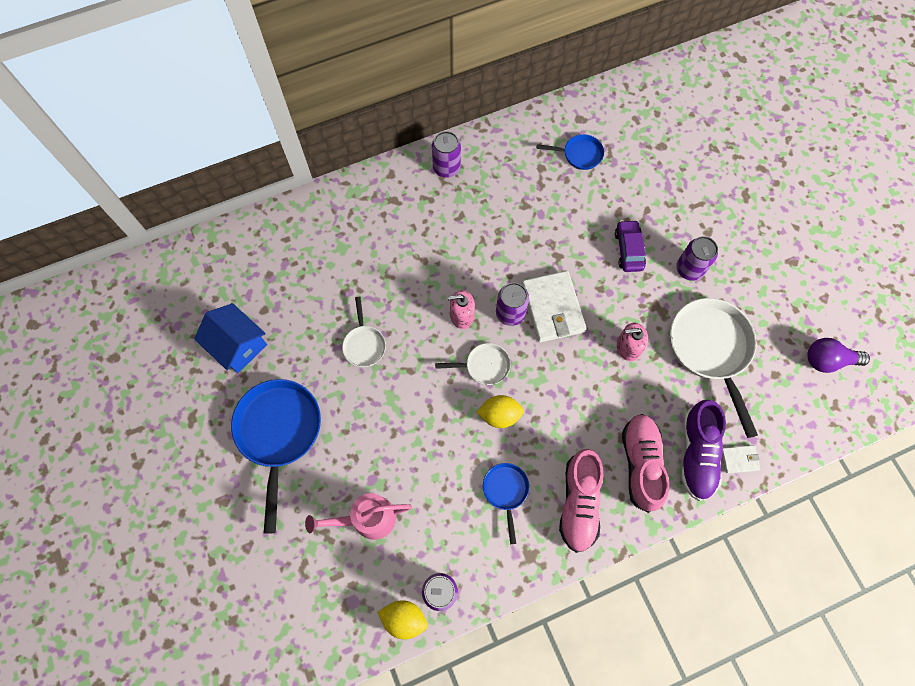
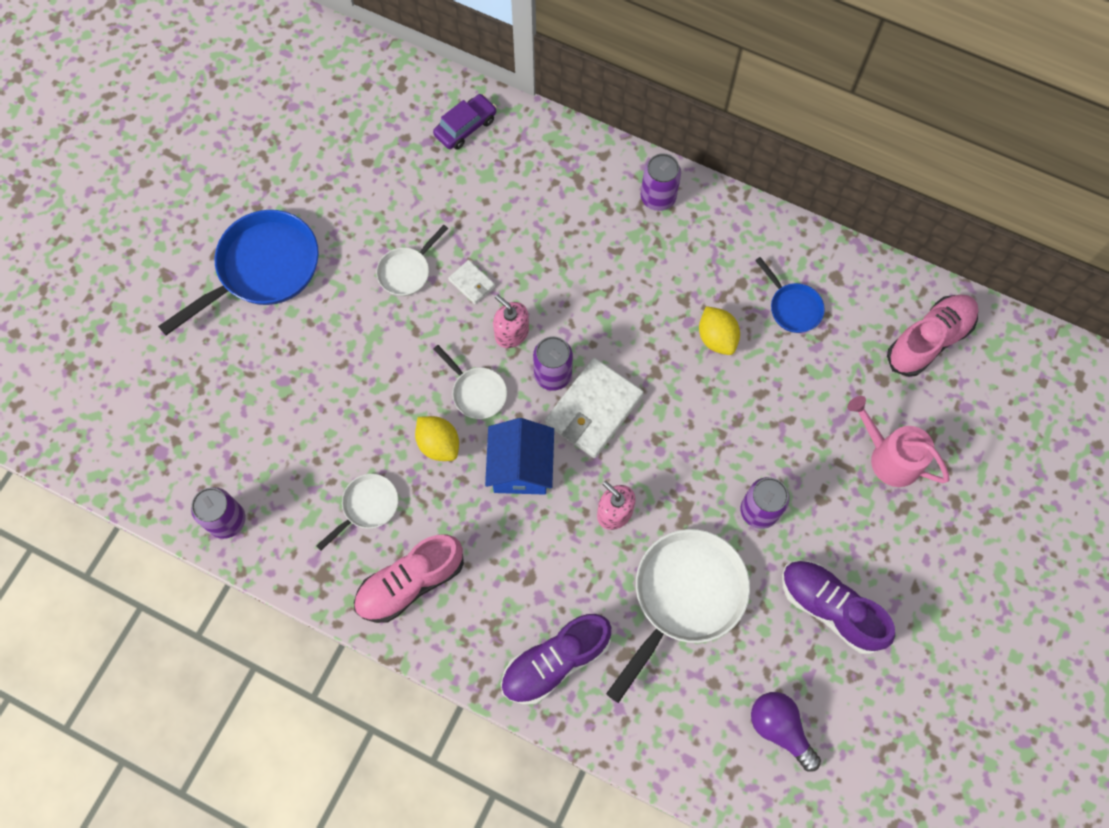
camera: 50 degrees right, 0 degrees up
blue house [194,303,267,373] -> blue house moved to [485,418,554,495]
pink watering can [305,493,412,540] -> pink watering can moved to [847,396,950,487]
yellow lemon [377,600,428,639] -> yellow lemon moved to [699,306,740,355]
blue pan [483,463,529,544] -> white pan [316,474,398,551]
purple car [615,220,646,272] -> purple car moved to [433,94,497,149]
pink shoe [622,414,669,513] -> pink shoe moved to [887,294,978,377]
white wallet [722,445,760,474] -> white wallet moved to [448,260,495,304]
none -> purple shoe [782,560,895,654]

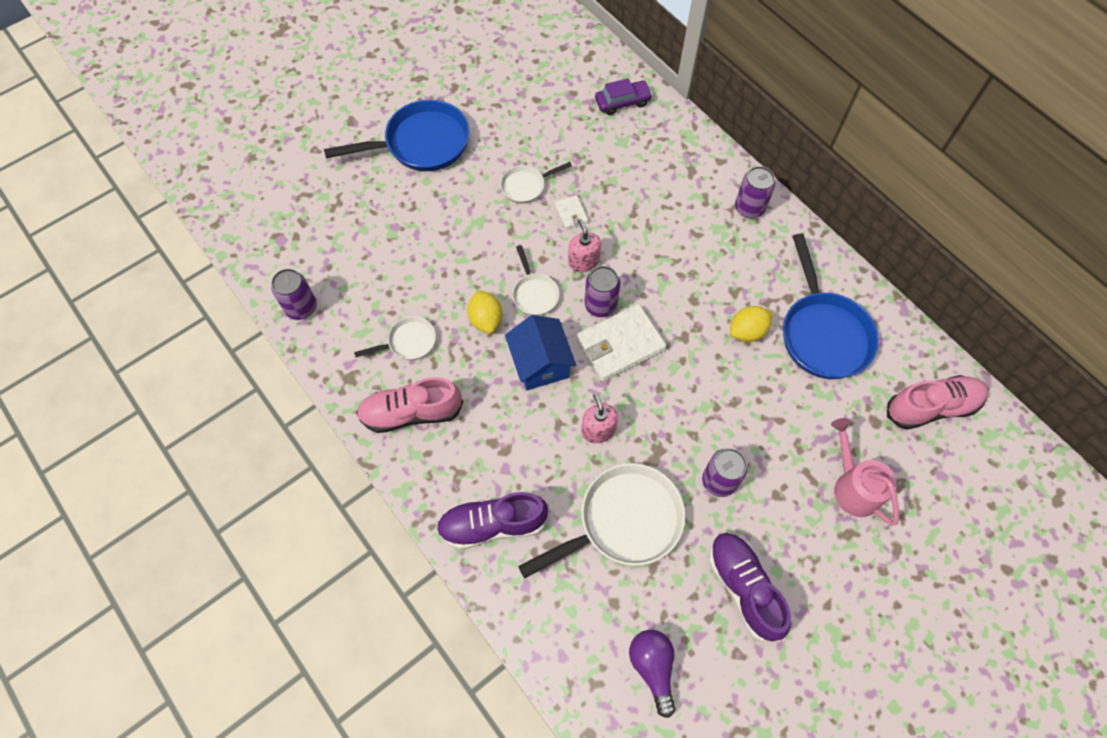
camera: 25 degrees right, 5 degrees down
blue house [485,418,554,495] -> blue house turned 45 degrees counterclockwise [505,315,576,390]
yellow lemon [699,306,740,355] -> yellow lemon turned 60 degrees clockwise [730,306,773,342]
blue pan [755,257,825,333] -> blue pan [783,234,879,379], size x1.96

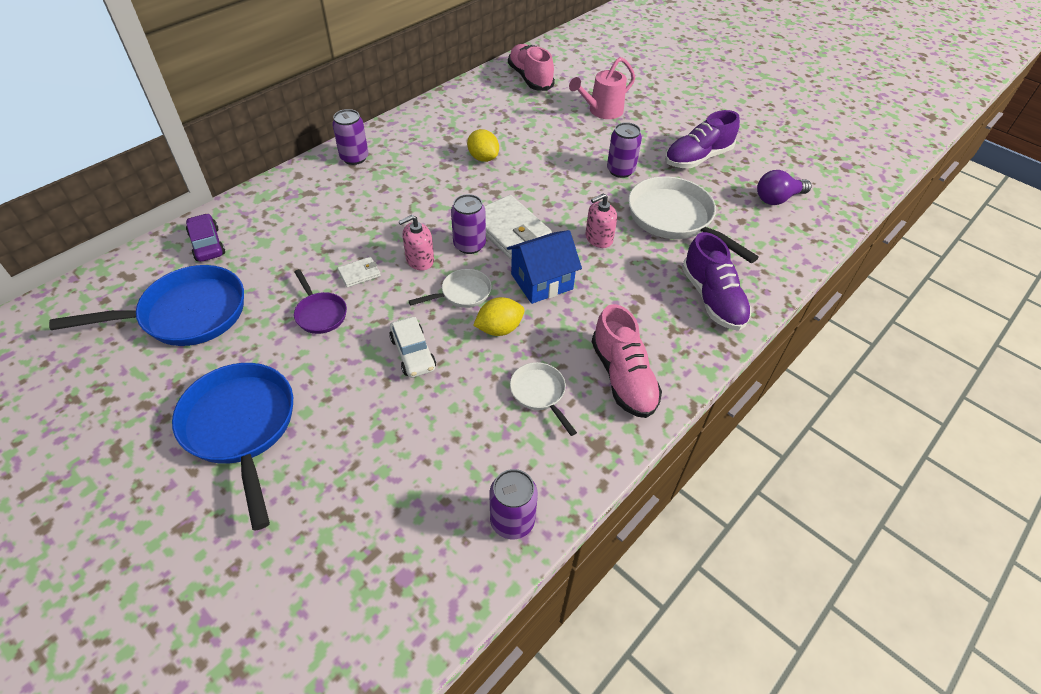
camera: 100 degrees left, 15 degrees down
white pan [500,162,572,204] -> purple pan [294,269,347,334]
blue pan [783,234,879,379] -> blue pan moved to [49,265,244,346]
none -> white car [389,317,436,378]

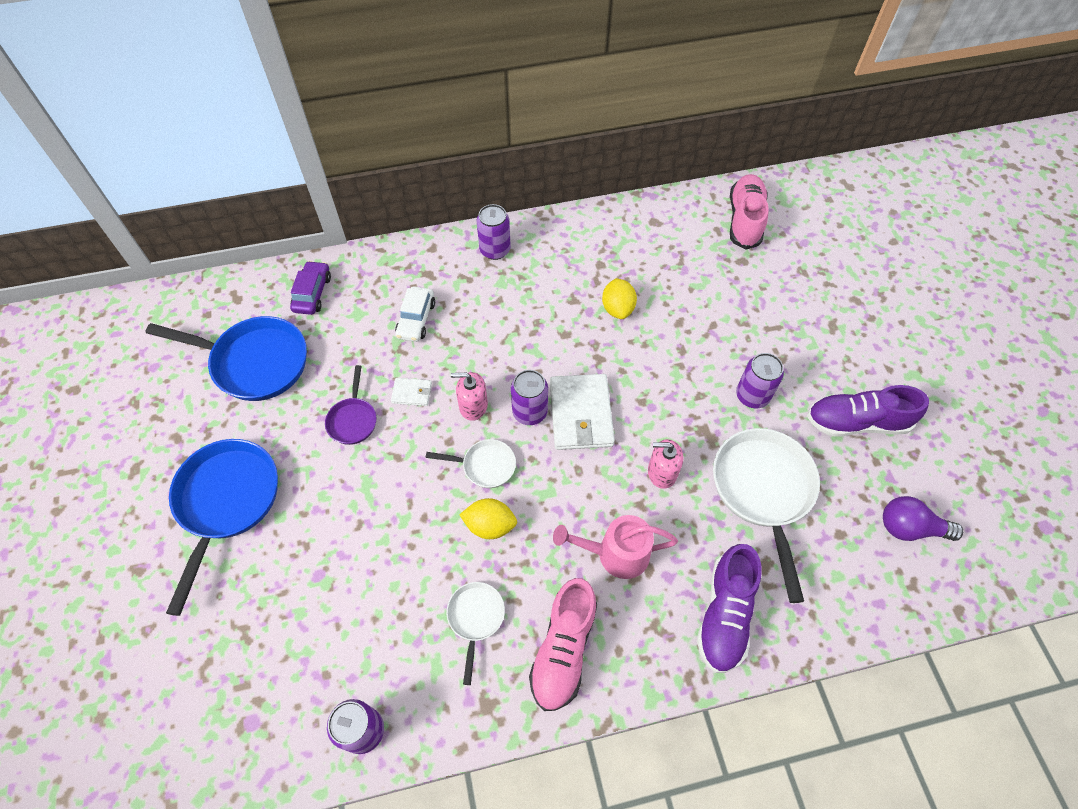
camera: 35 degrees right, 10 degrees up
white car [389,317,436,378] -> white car moved to [395,286,435,342]
blue house [507,230,582,304] -> none
pink watering can [569,57,635,119] -> pink watering can moved to [553,515,678,579]

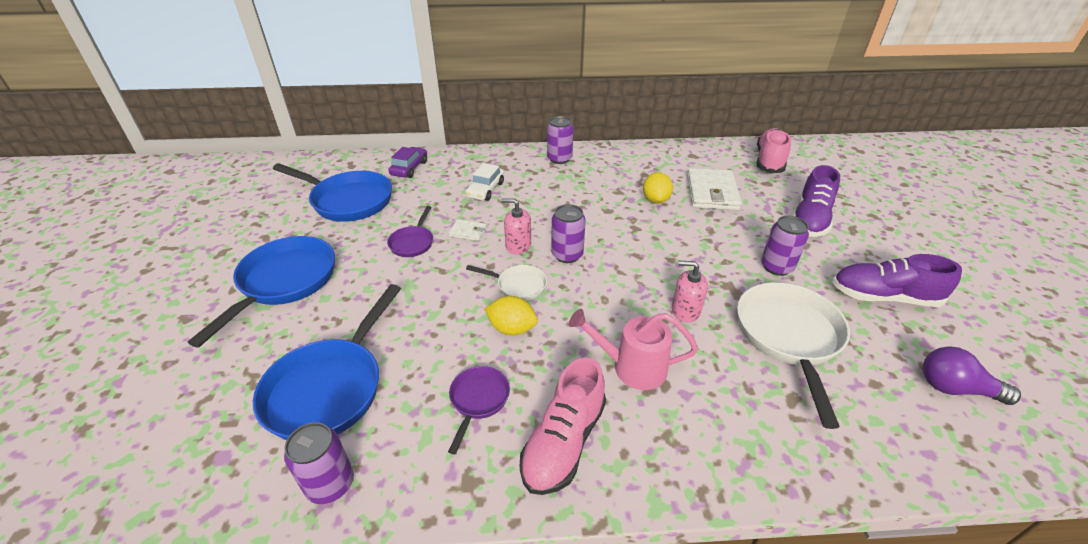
camera: 10 degrees right, 20 degrees down
white pan [446,582,505,685] -> purple pan [448,366,510,454]
white wallet [550,374,615,450] -> white wallet moved to [687,168,742,210]
purple shoe [697,544,762,673] -> purple shoe moved to [793,165,840,237]
none -> blue pan [253,284,401,440]

